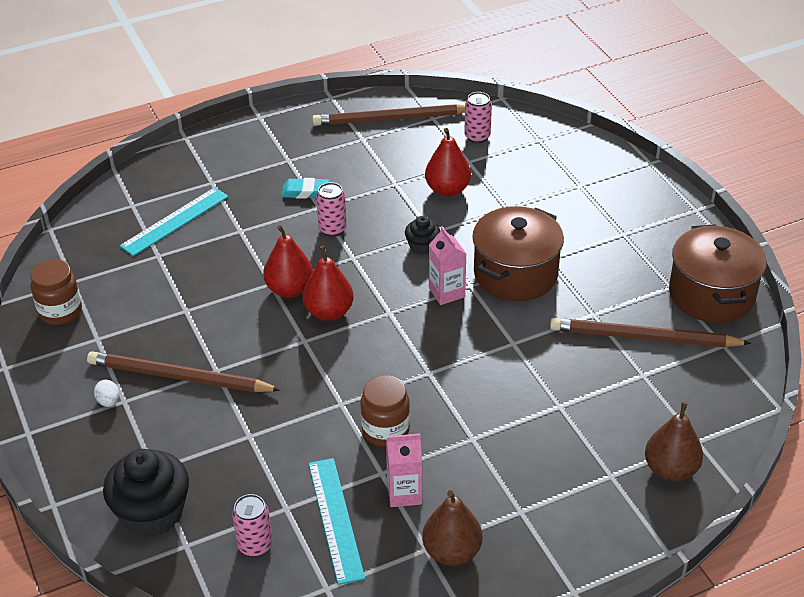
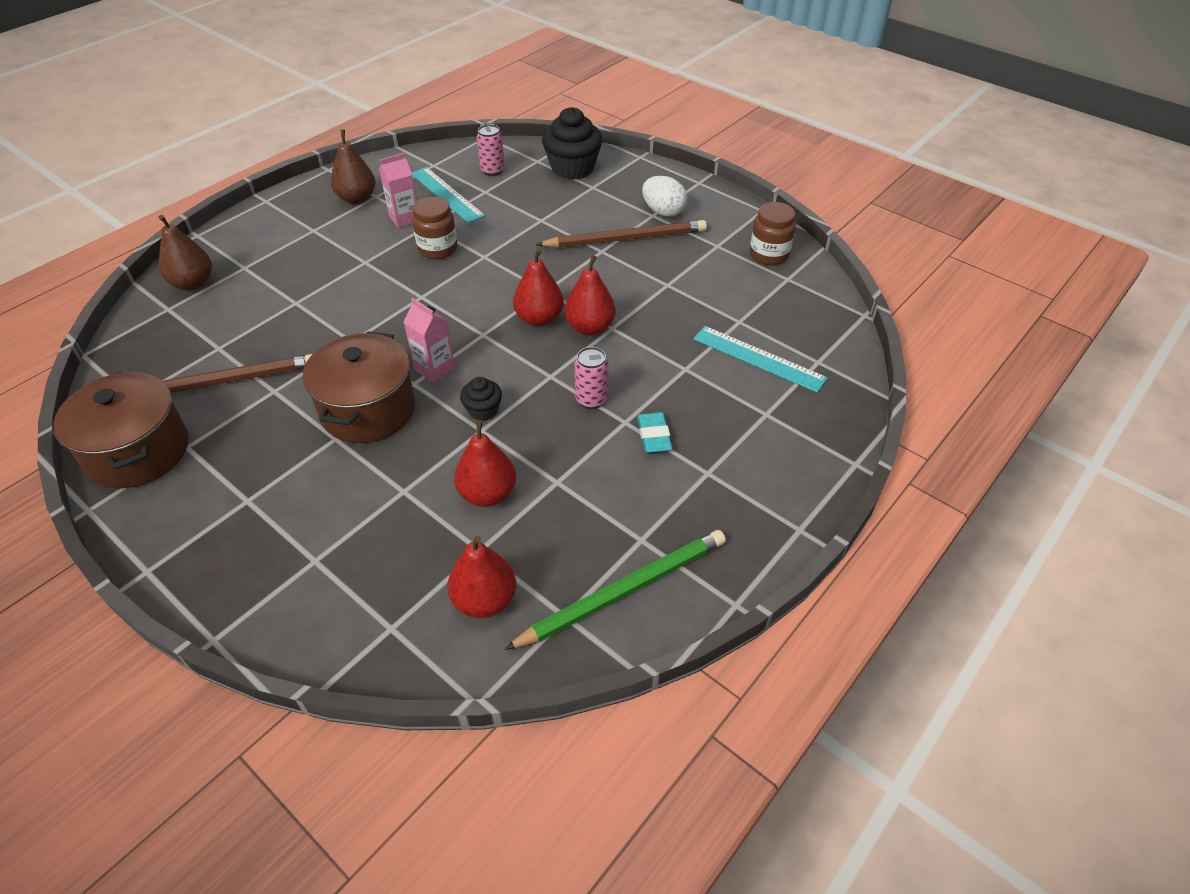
camera: 155 degrees right, 5 degrees up
white egg [94,380,119,407] -> white egg [642,176,687,217], size x1.87
turquoise ruler [120,187,229,256] -> turquoise ruler turned 75 degrees counterclockwise [693,326,828,393]
turquoise eraser [281,178,329,199] -> turquoise eraser turned 75 degrees counterclockwise [637,412,672,453]
brown pencil [312,104,465,126] -> green pencil [504,530,726,650]
pink can [464,92,492,143] -> red pear [447,536,516,618]

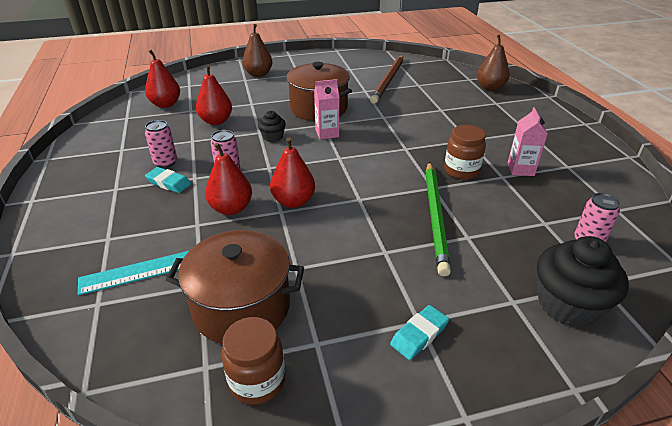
camera: 125 degrees right, 10 degrees down
brown pot [53,372,189,488] -> brown pot moved to [166,230,304,344]
brown pear [331,130,375,204] -> brown pear moved to [242,24,272,77]
turquoise ruler [412,167,485,223] -> none
green pencil [504,530,726,650] -> green pencil moved to [425,162,451,276]
red pear [513,248,564,326] -> red pear moved to [205,143,252,215]
brown pencil [536,220,707,248] -> none
white egg [642,176,687,217] -> turquoise eraser [390,305,449,360]
none -> pink can [145,120,177,168]

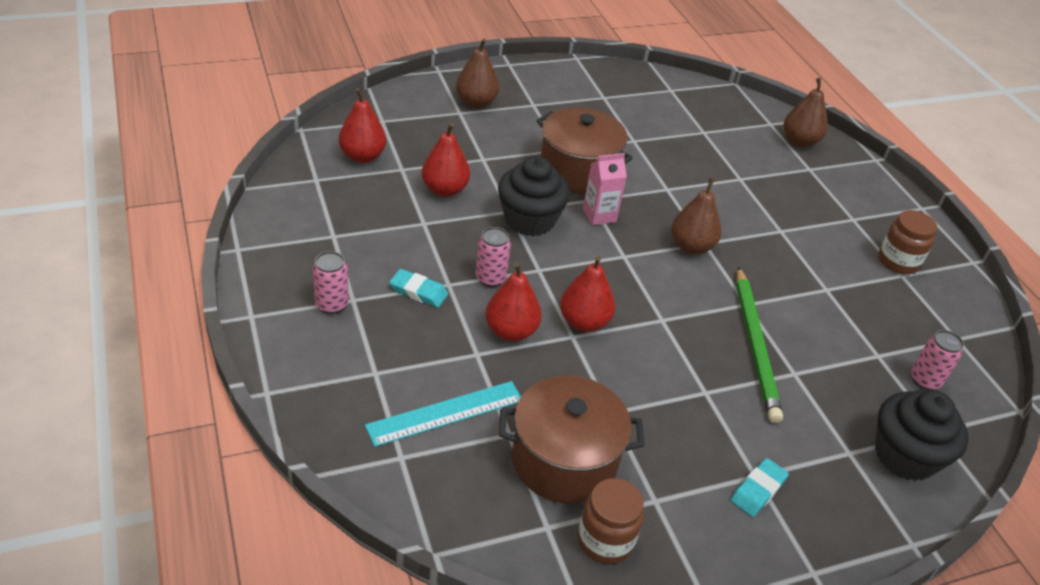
camera: 10 degrees left, 5 degrees up
pink can [145,120,177,168] -> pink can moved to [313,251,349,314]
black cupcake [258,111,286,142] -> black cupcake [498,156,570,236], size x1.95
brown pencil [370,55,403,104] -> none
brown jar [444,125,486,180] -> brown jar moved to [879,210,937,274]
pink carton [508,107,548,176] -> none
none -> brown pear [671,178,722,254]

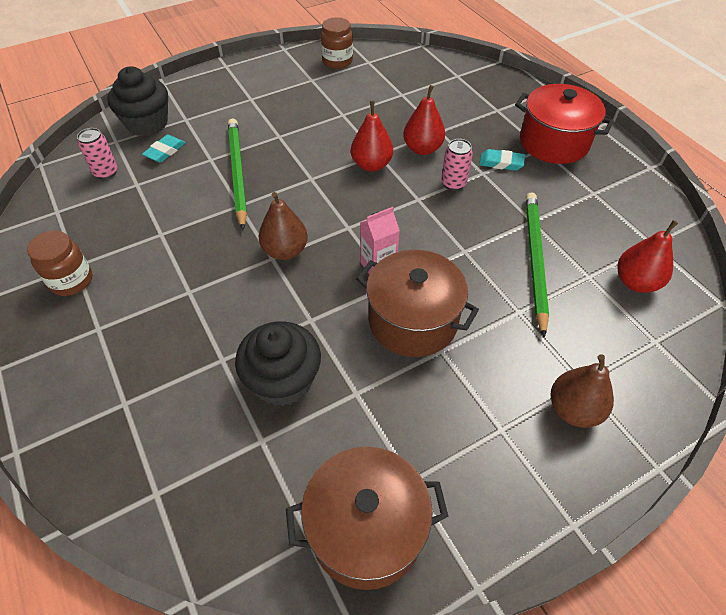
camera: 175 degrees right, 10 degrees up
pink can [313,251,349,314] -> red pot [515,84,614,164]
turquoise ruler [365,381,521,447] -> none
red pear [422,123,470,197] -> green pencil [526,193,549,338]
black cupcake [498,156,570,236] -> black cupcake moved to [235,321,321,406]
brown pot [499,375,645,504] -> brown pot moved to [286,447,448,590]
turquoise eraser [731,458,789,517] -> turquoise eraser moved to [142,135,185,163]
brown pear [784,78,828,147] -> none

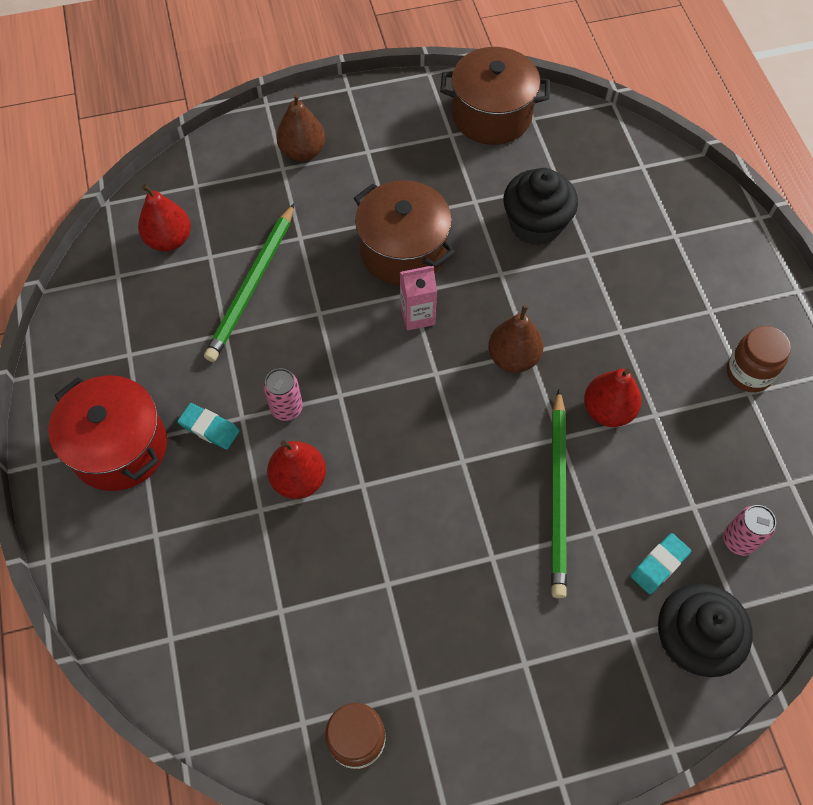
camera: 165 degrees left, 10 degrees up
red pear [351,101,393,172] -> red pear moved to [584,368,642,427]

